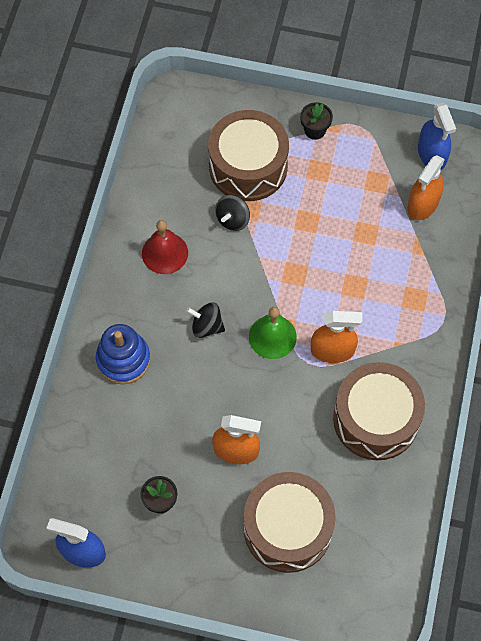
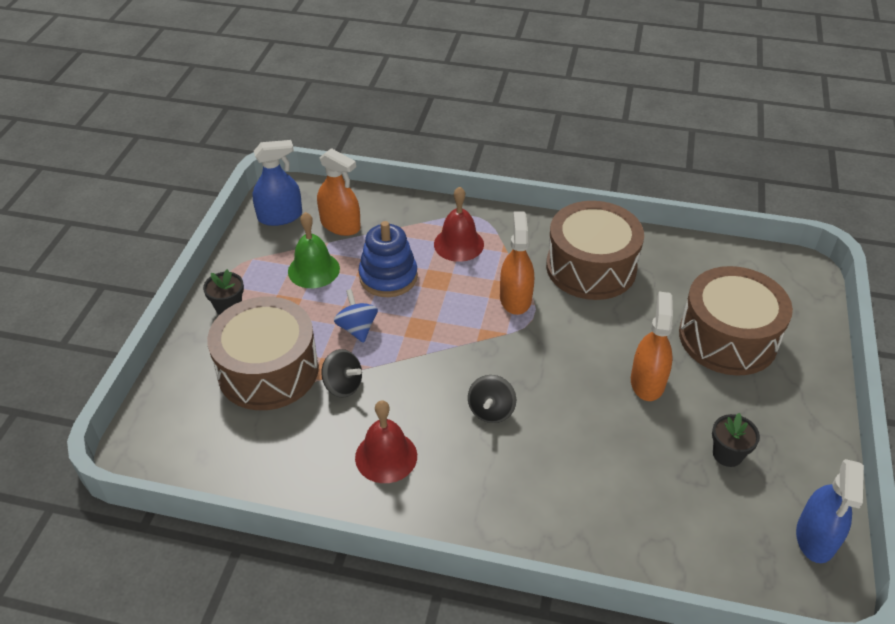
camera: 90 degrees left, 20 degrees down
blue stacking toy [96,324,151,384] -> blue stacking toy moved to [358,221,418,297]
green bell [249,307,297,359] -> green bell moved to [288,212,340,288]
none -> blue spinning top [334,289,378,343]
none -> red bell [434,187,484,262]

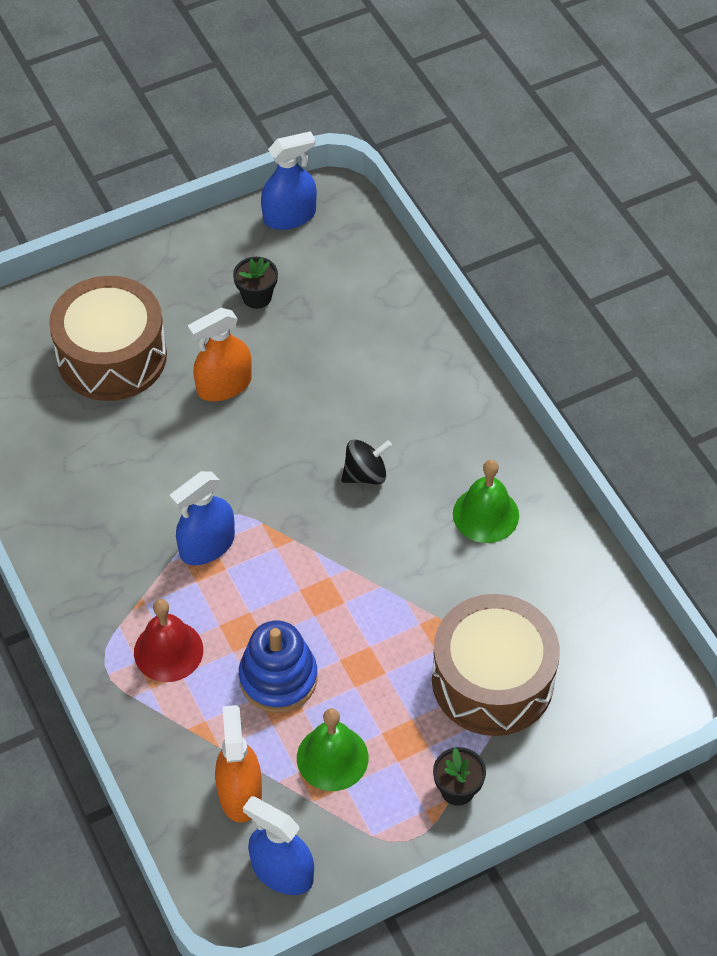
camera: 130 degrees left, 10 degrees up
black spinning top [321,349,362,398] -> none
blue spinning top [334,289,378,343] -> none
red bell [355,400,417,483] -> green bell [453,460,519,543]
orange spray bottle [500,211,534,315] -> blue spray bottle [170,471,235,565]
brown drum [546,201,644,300] -> none

